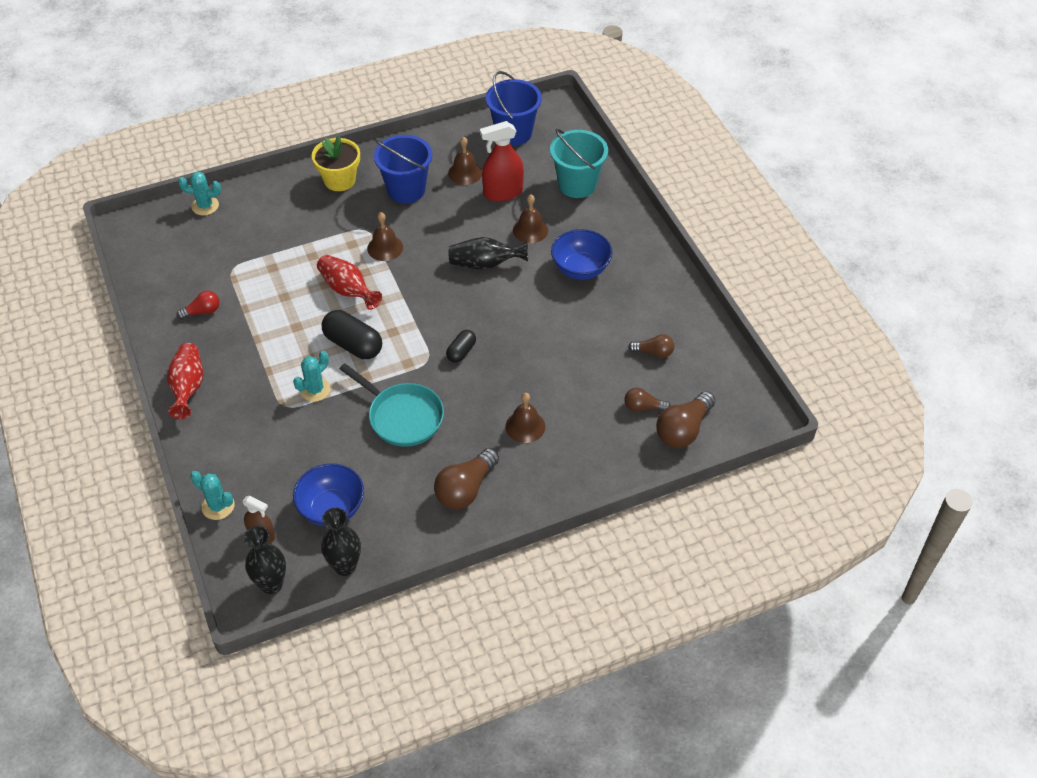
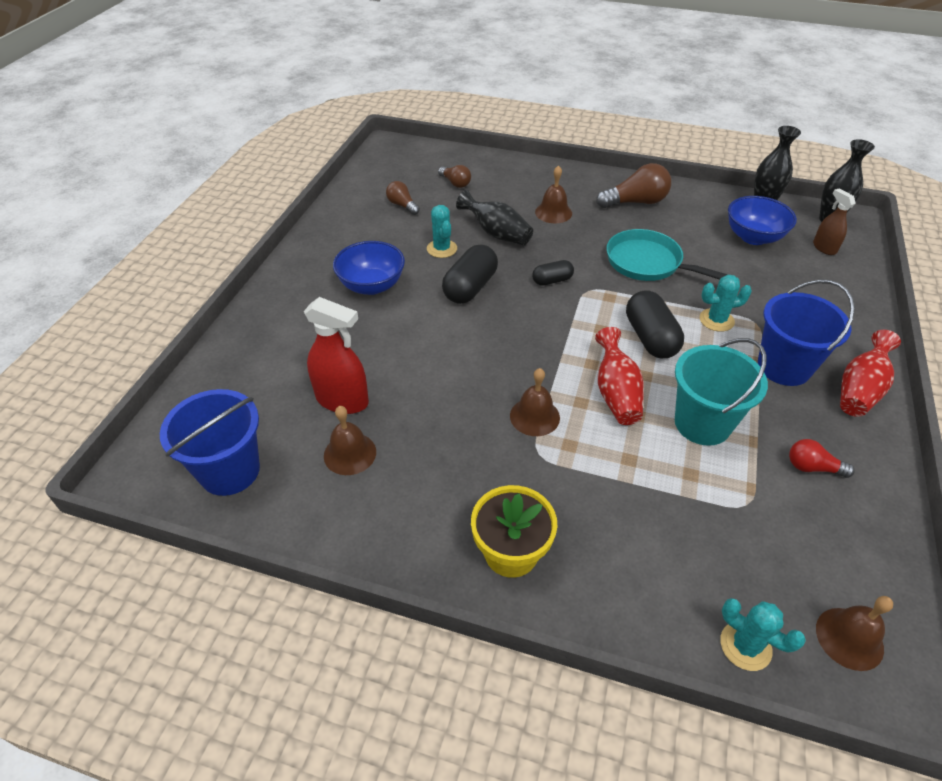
camera: 140 degrees left, 5 degrees down
turquoise cactus [190,471,234,520] -> turquoise cactus moved to [427,205,457,258]
turquoise pan [340,363,444,447] -> turquoise pan turned 45 degrees counterclockwise [606,229,728,281]
blue bucket [374,135,432,203] -> blue bucket moved to [758,279,855,386]
black vase [448,237,528,270] -> black vase moved to [456,190,533,245]
brown bell [513,195,548,243] -> brown bell moved to [816,596,893,671]
turquoise bucket [550,129,608,198] -> turquoise bucket moved to [675,338,768,446]
brown light bulb [656,391,716,448] -> none
none -> black capsule [442,244,498,304]

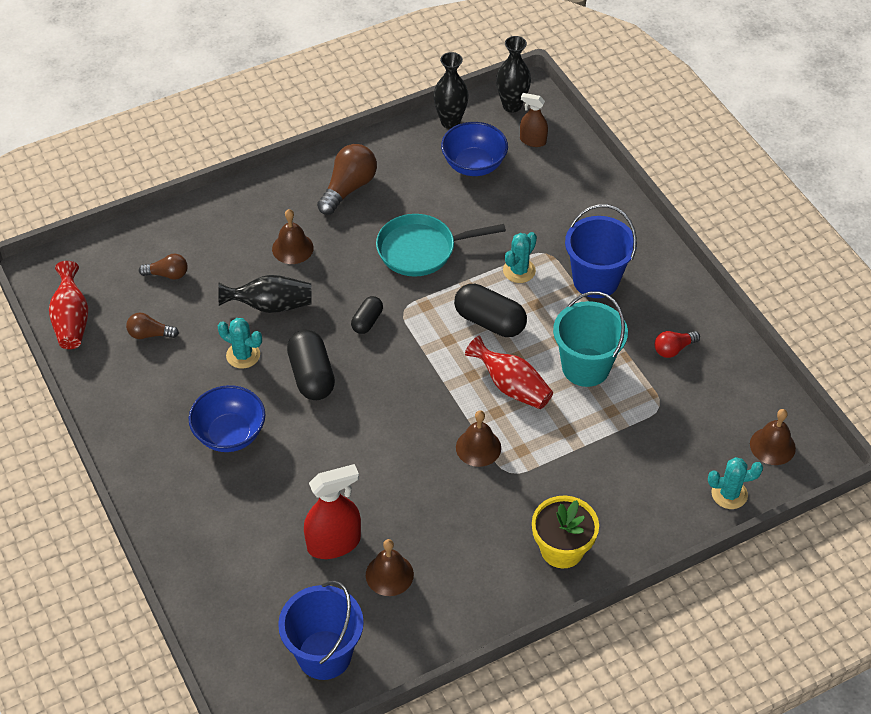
camera: 45 degrees left, 5 degrees up
red vase [840,330,901,417] -> red vase moved to [49,261,88,349]

